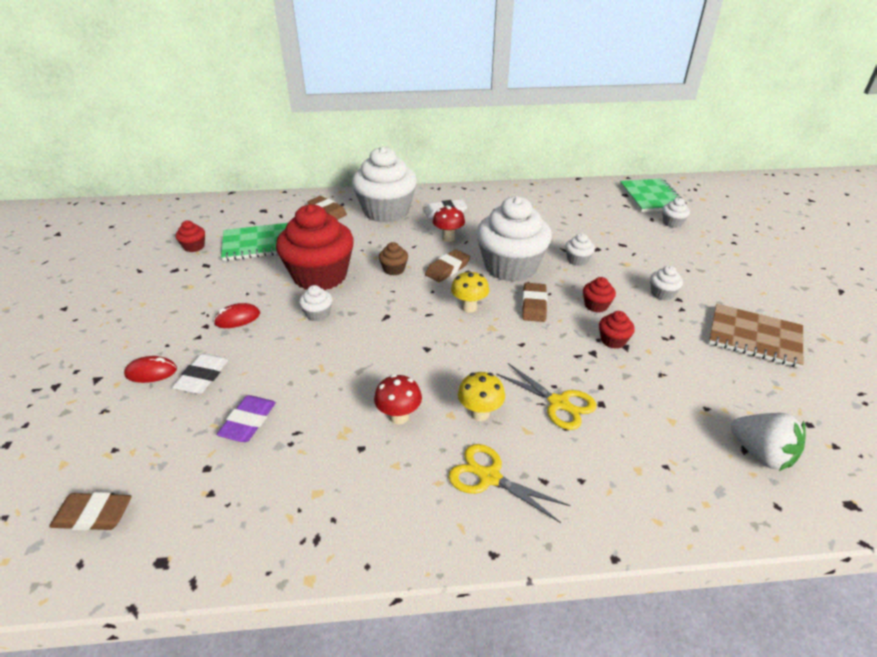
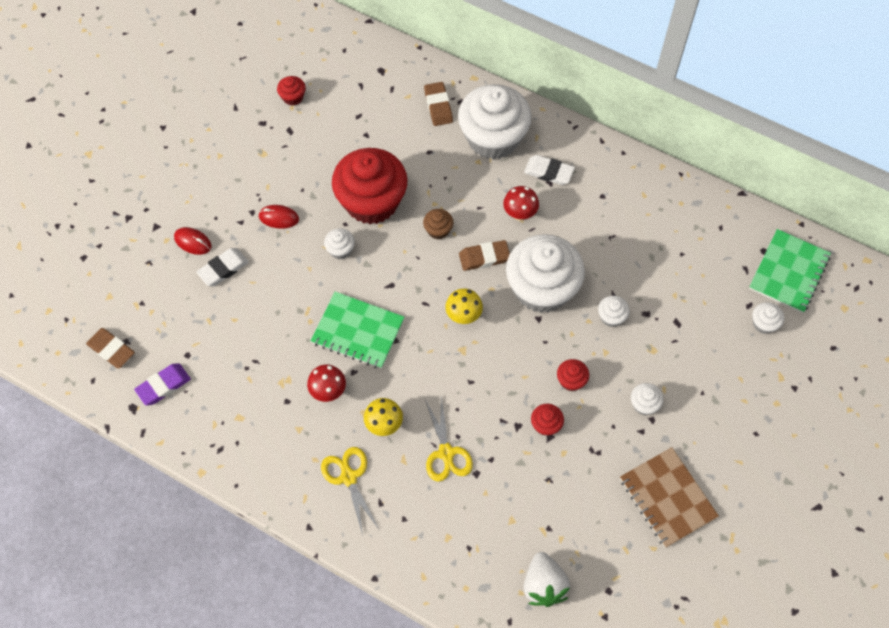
camera: 35 degrees right, 25 degrees up
purple eraser [217,395,276,442] -> purple eraser moved to [134,363,191,405]
green notebook [221,223,287,261] -> green notebook moved to [311,292,405,369]
brown eraser [522,283,547,322] -> none

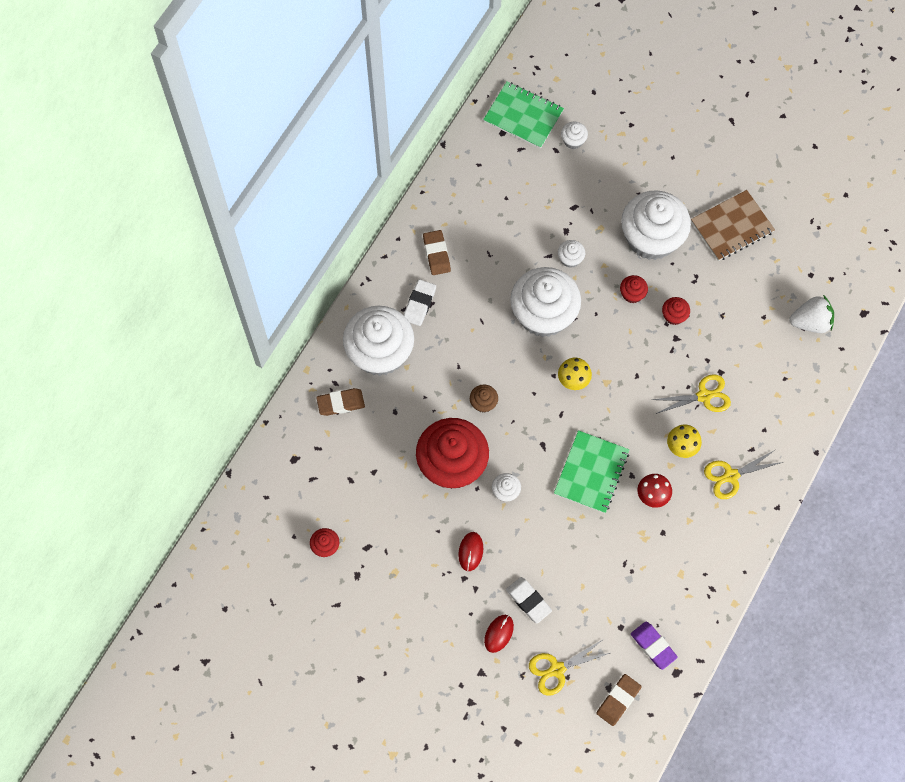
camera: 90 degrees left, 5 degrees up
brown eraser [459,240,510,271] -> brown eraser moved to [423,230,451,275]
red mushroom [503,186,539,221] -> none
white cupcake [631,383,664,415] -> white cupcake [621,190,691,260], size x2.48
none -> yellow scissors [529,640,610,696]

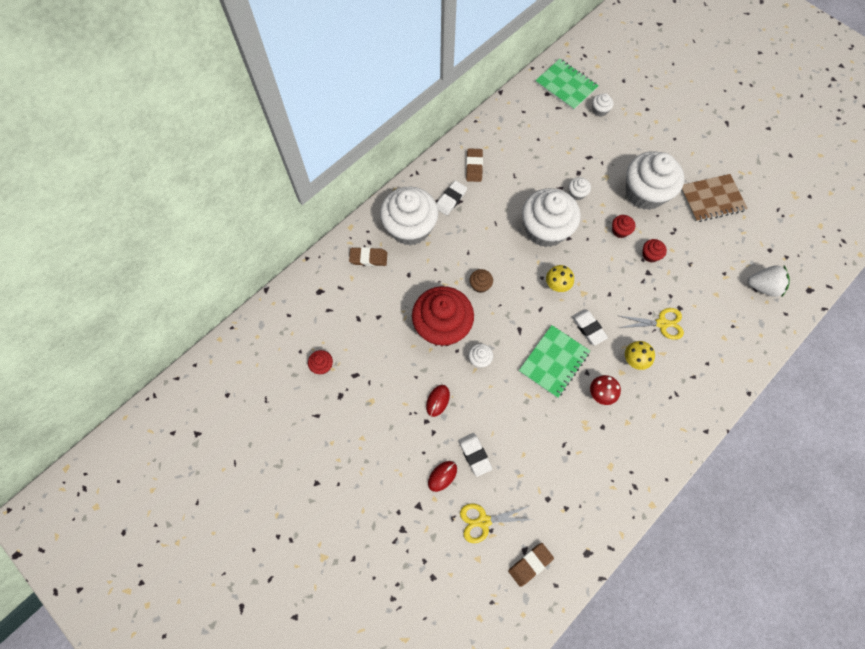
camera: 15 degrees right, 0 degrees up
purple eraser [631,622,678,670] -> none
yellow scissors [704,450,783,499] -> none
none -> white eraser [572,309,608,346]

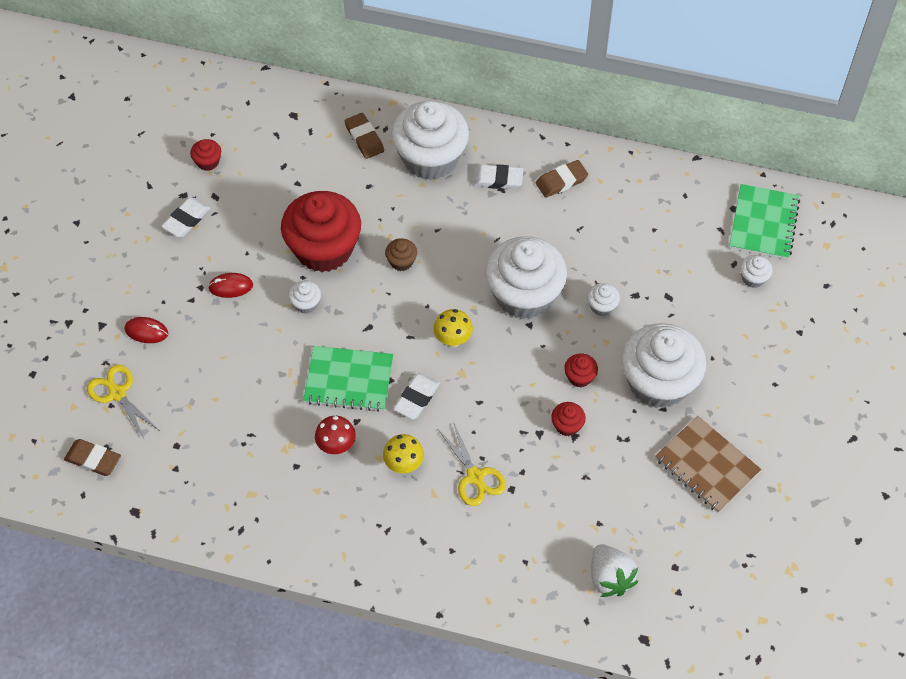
camera: 60 degrees right, 10 degrees down
white eraser [458,433,492,477] -> white eraser moved to [161,197,210,237]

